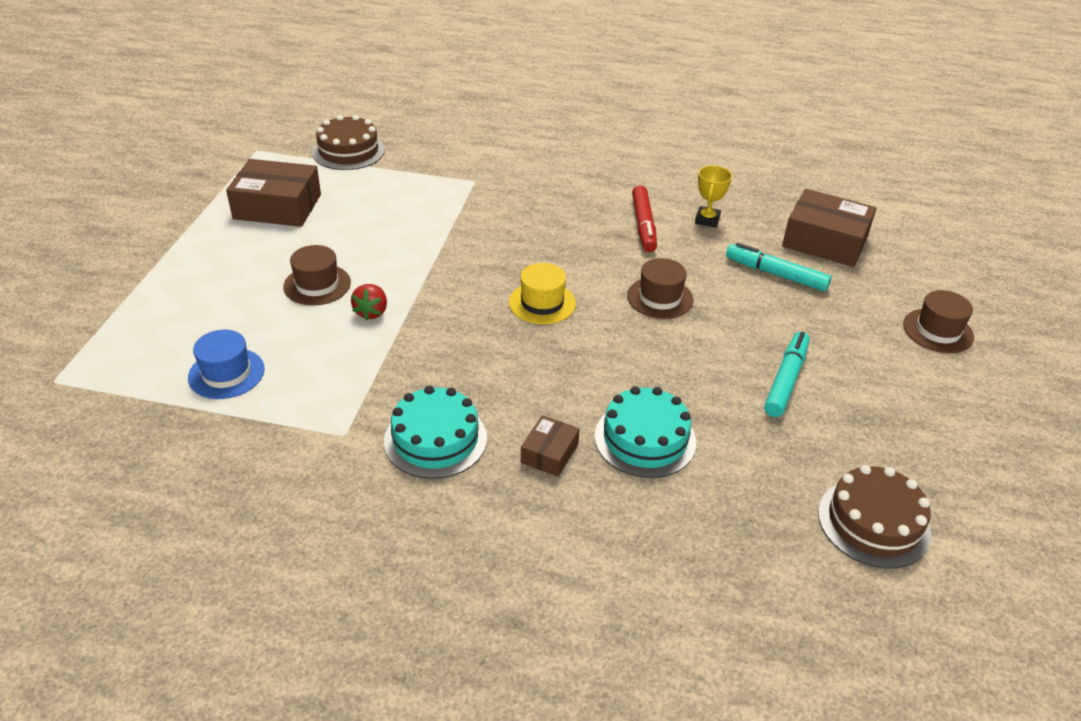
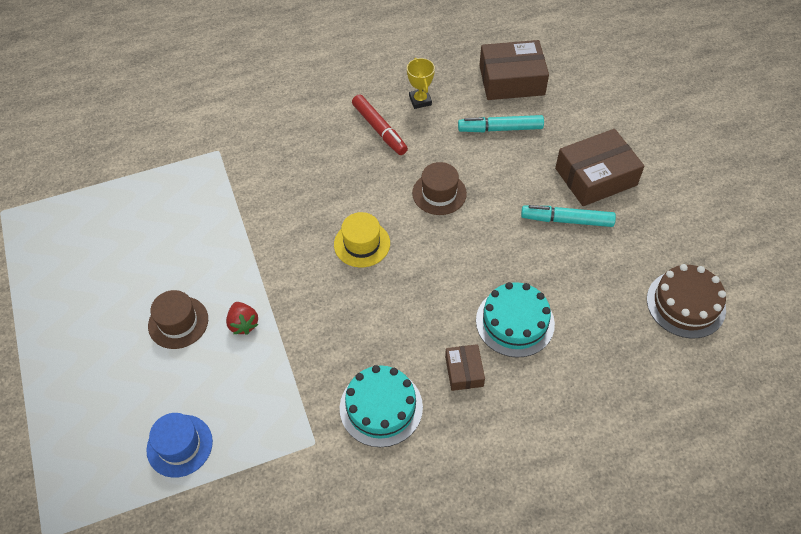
camera: 30 degrees left, 15 degrees up
brown box [226,159,321,227] -> brown box moved to [555,129,644,206]
brown cake [312,115,385,170] -> none
turquoise marker [764,331,810,417] -> turquoise marker turned 75 degrees counterclockwise [521,205,616,227]
brown hat [903,290,974,353] -> none

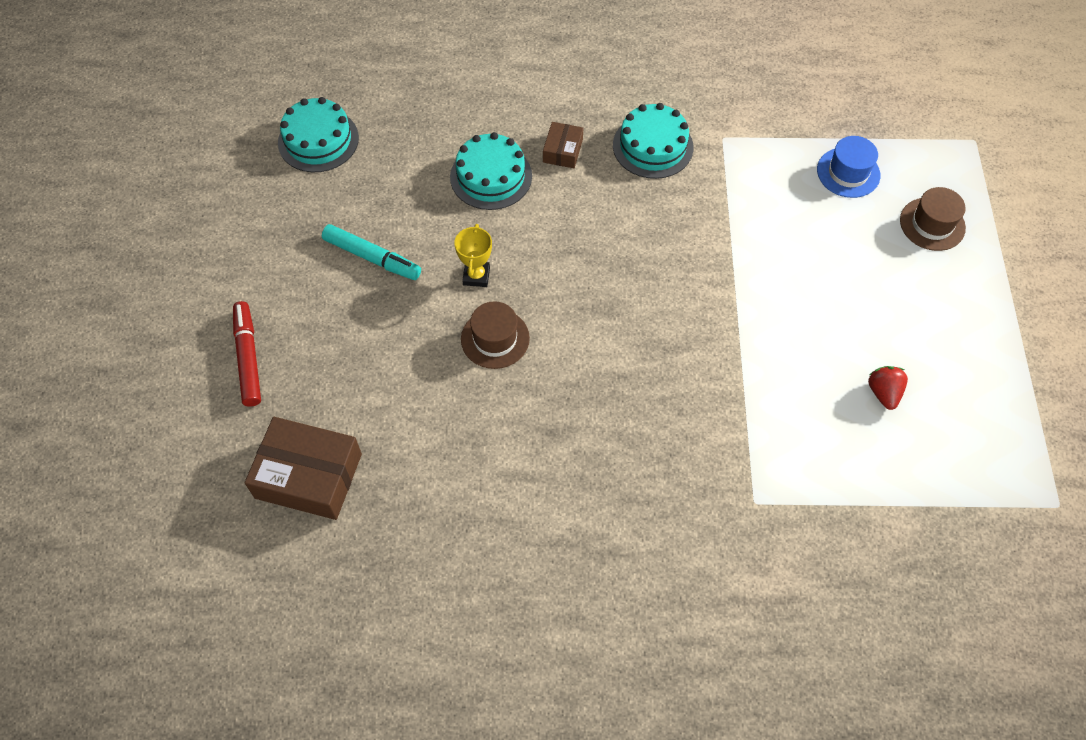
camera: 160 degrees left, 5 degrees up
brown hat [148,290,208,349] -> brown hat moved to [900,187,966,251]
red strawberry [226,302,258,335] -> red strawberry moved to [868,366,908,410]
yellow hat [334,212,390,268] -> none
red marker [352,95,408,155] -> red marker moved to [233,301,261,407]
yellow trophy [407,58,435,109] -> yellow trophy moved to [454,224,492,287]
turquoise marker [458,115,544,132] -> none
brown box [555,129,644,206] -> none
brown cake [647,264,726,338] -> turquoise cake [278,97,359,172]

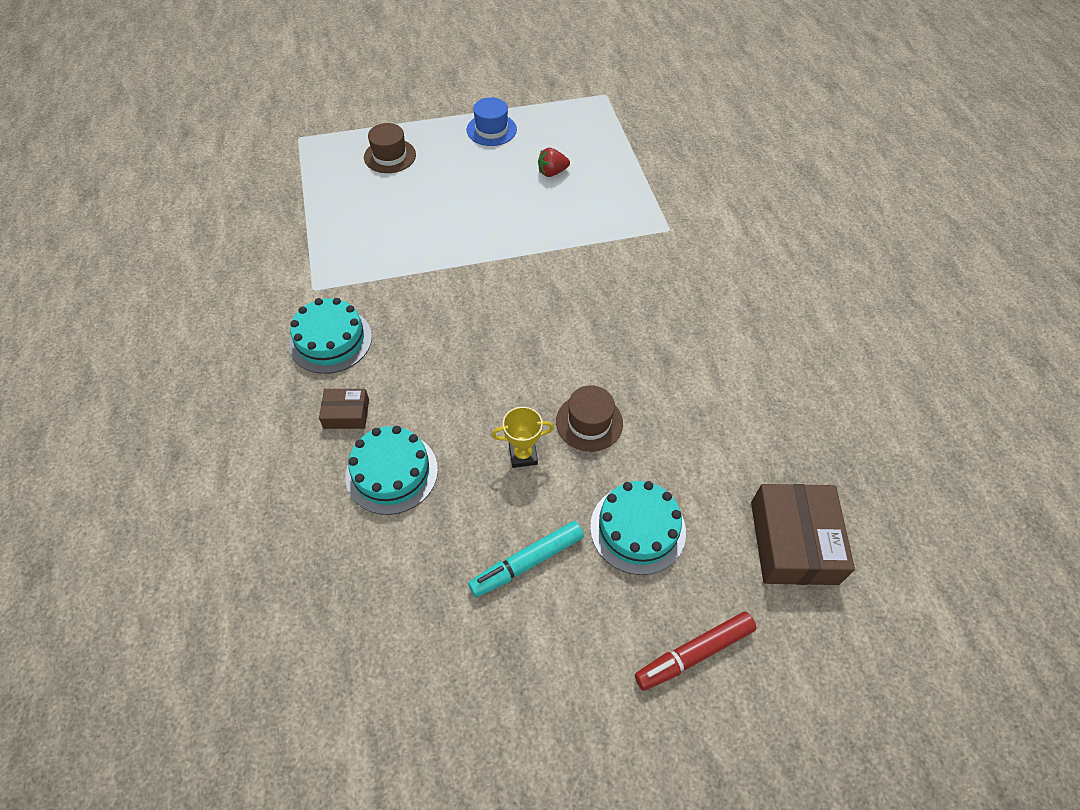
camera: 105 degrees left, 5 degrees down
turquoise cake [278,97,359,172] -> turquoise cake moved to [590,481,686,575]
turquoise marker [322,224,421,280] -> turquoise marker turned 135 degrees counterclockwise [468,521,584,597]
blue hat [817,136,880,198] -> blue hat moved to [466,97,517,146]

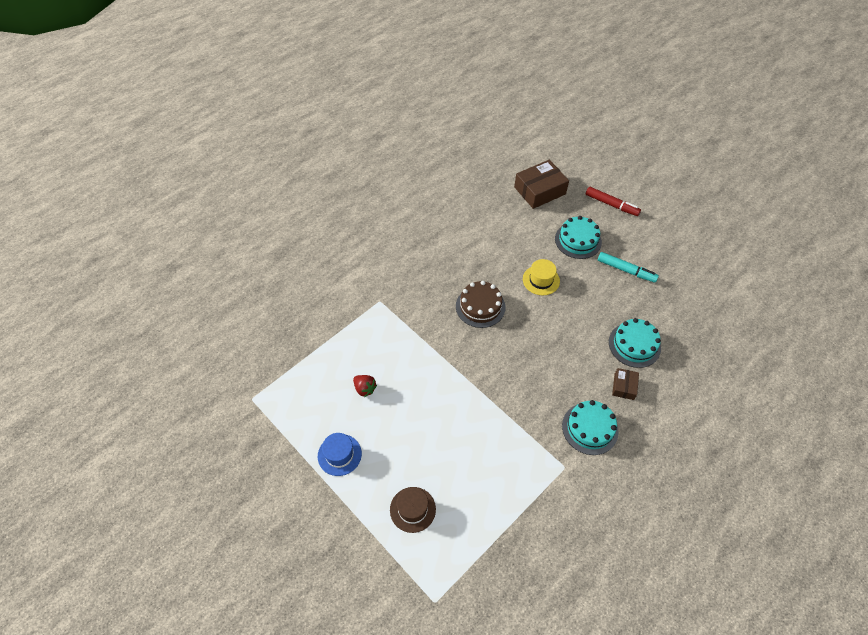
camera: 120 degrees left, 0 degrees up
brown box [319,389,369,429] -> brown box turned 45 degrees clockwise [612,368,639,400]
yellow trophy [491,407,554,468] -> none
brown hat [556,385,623,452] -> yellow hat [523,259,560,295]
none -> brown cake [456,281,506,328]

